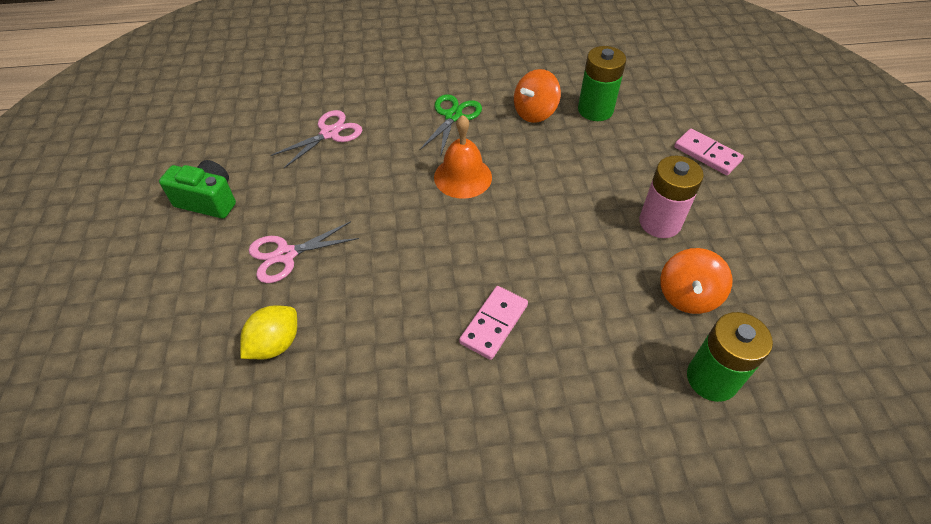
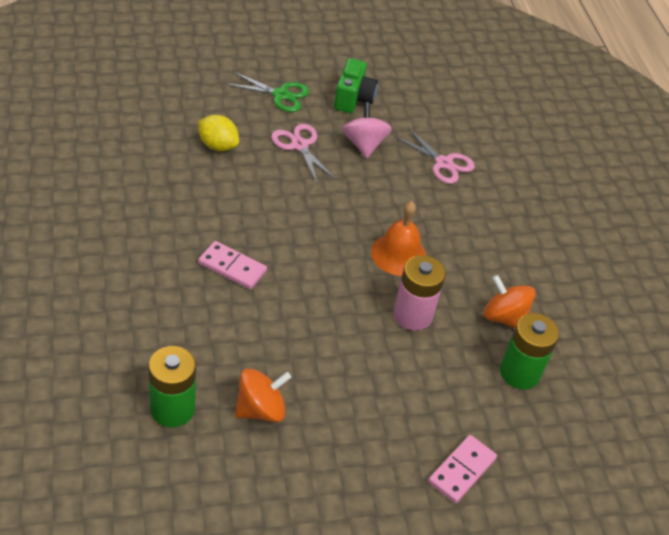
camera: 80 degrees right, 5 degrees down
green scissors [419,94,482,157] -> green scissors moved to [225,72,309,112]
pink battery [639,156,704,238] -> pink battery moved to [393,255,446,331]
orange spinning top [660,248,732,314] -> orange spinning top turned 135 degrees clockwise [235,368,292,422]
none -> pink spinning top [342,102,392,158]

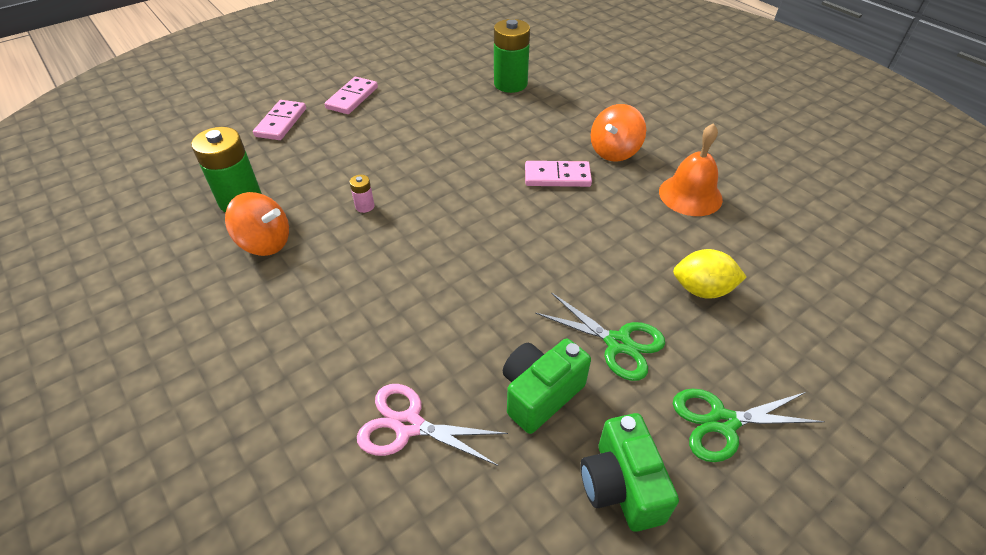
camera: 160 degrees right, 0 degrees up
orange spinning top [235,368,292,422] -> orange spinning top moved to [591,104,646,162]
pink scissors [271,124,336,183] -> green scissors [535,292,665,381]
pink spinning top [342,102,392,158] -> green camera [503,339,591,434]
orange bell [371,201,427,276] -> orange bell moved to [659,123,723,216]
pink battery [393,255,446,331] -> pink battery [349,175,374,213], size x0.45
none -> pink domino [325,77,378,114]

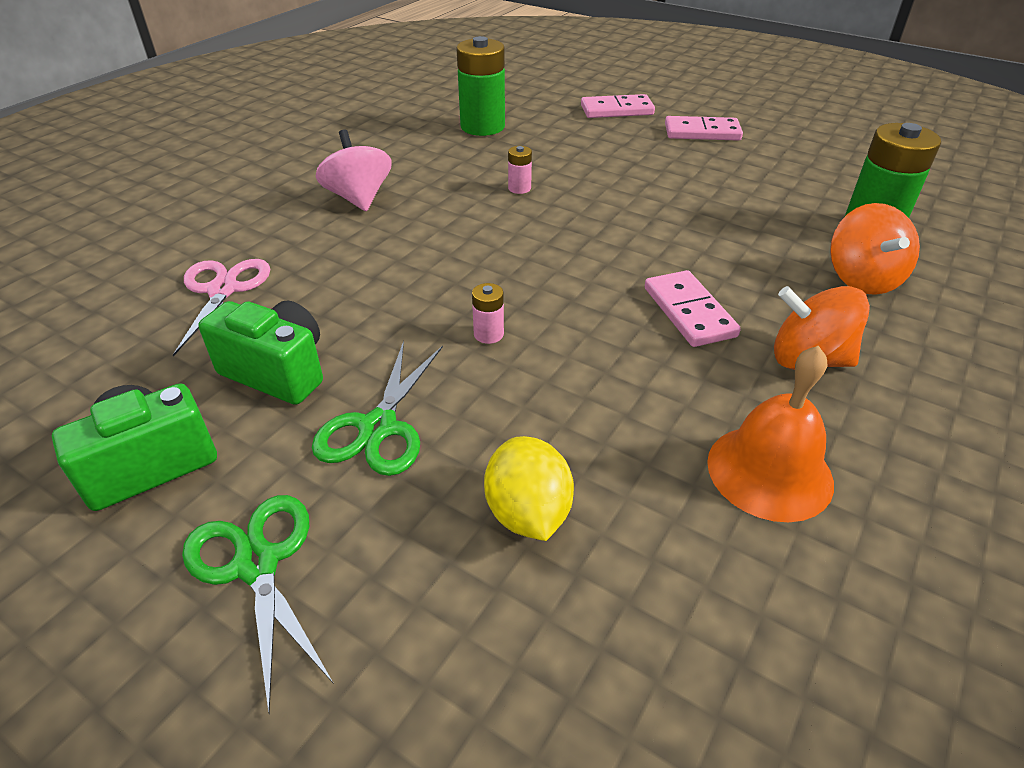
camera: 70 degrees right, 5 degrees down
orange spinning top [225,192,289,256] -> orange spinning top moved to [830,203,920,295]
none -> pink spinning top [316,129,392,211]
none -> pink battery [472,283,504,344]

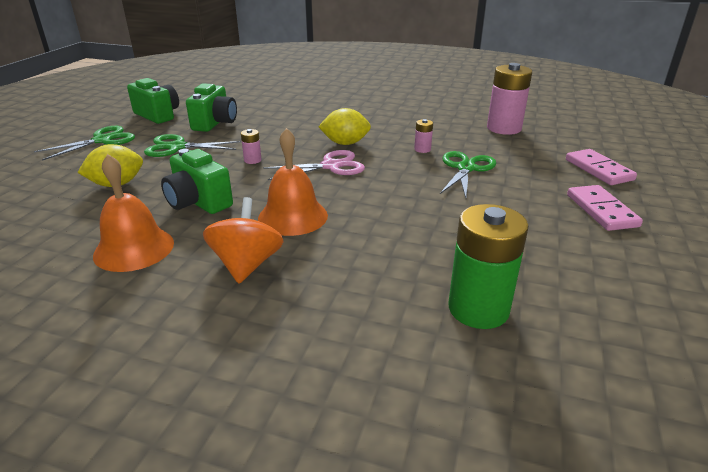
camera: 75 degrees right, 10 degrees down
pink scissors [173,259,270,357] -> pink scissors moved to [263,150,365,180]
pink spinning top [316,129,392,211] -> none
green battery [456,36,505,136] -> pink battery [487,63,532,135]
pink domino [645,270,741,347] -> orange bell [258,128,328,236]
orange spinning top [830,203,920,295] -> none
none -> green camera [161,149,233,214]
none -> yellow lemon [318,108,371,145]
none -> green scissors [440,151,496,198]

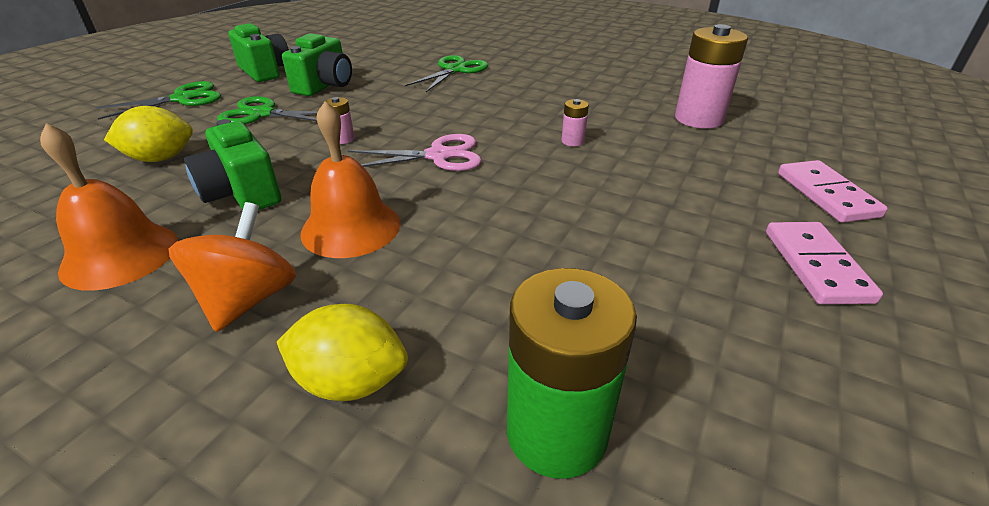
camera: 10 degrees right, 5 degrees up
yellow lemon [318,108,371,145] -> yellow lemon moved to [277,304,408,401]
green scissors [440,151,496,198] -> green scissors moved to [405,55,488,92]

